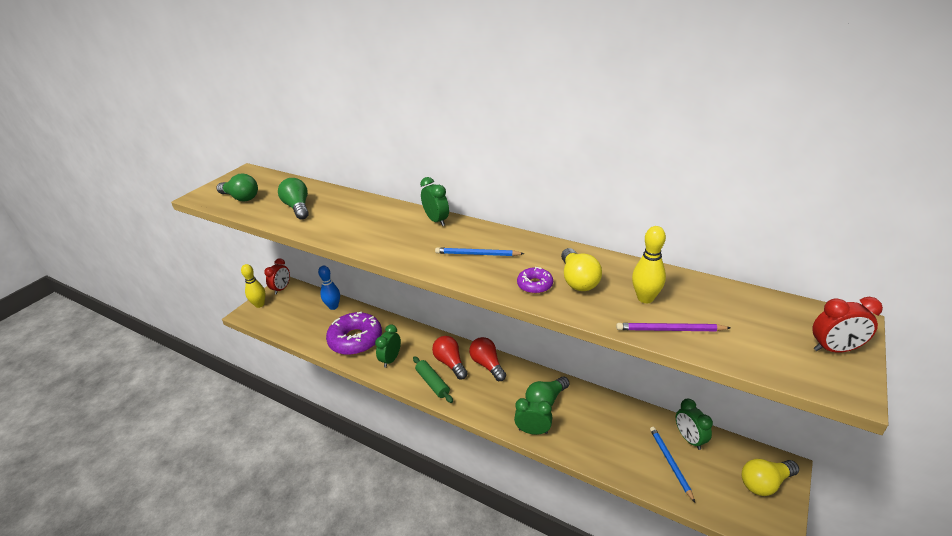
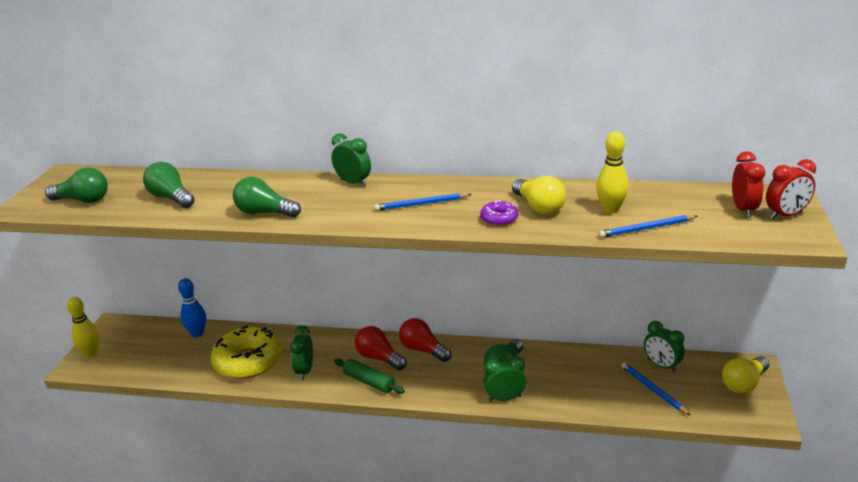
camera: 20 degrees left, 5 degrees down
red clock [264,258,290,295] -> red clock moved to [732,151,765,218]
purple donut [326,312,382,355] -> yellow donut [211,326,282,379]
purple pencil [616,323,731,331] -> blue pencil [598,215,697,238]
none -> green light bulb [233,177,301,218]

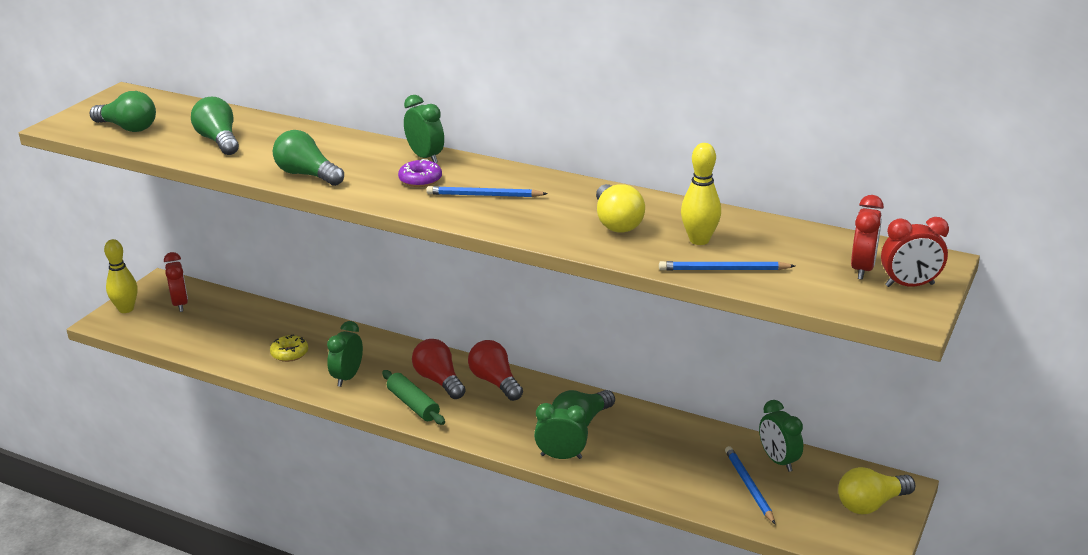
camera: 15 degrees right, 0 degrees up
blue bowling pin [178,278,206,337] -> none
yellow donut [211,326,282,379] -> yellow donut [270,335,308,362], size x0.45
purple donut [480,200,518,226] -> purple donut moved to [398,159,442,187]
none -> red clock [164,252,188,312]

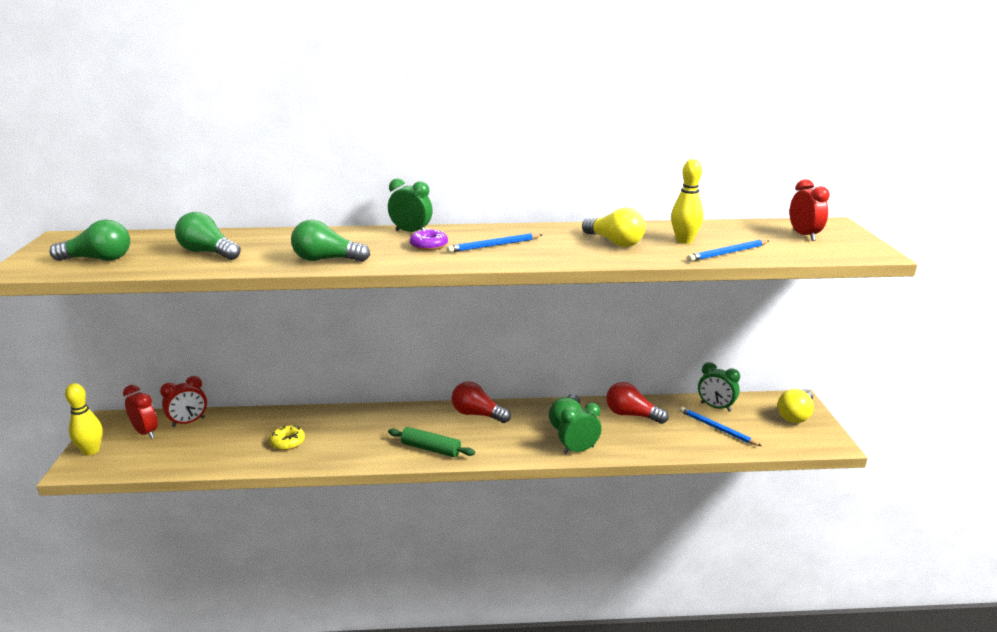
camera: 30 degrees left, 5 degrees down
green clock [327,321,363,387] -> none
red light bulb [412,339,466,399] -> red light bulb moved to [606,382,669,424]
red clock [881,217,949,287] -> red clock moved to [160,376,207,427]

